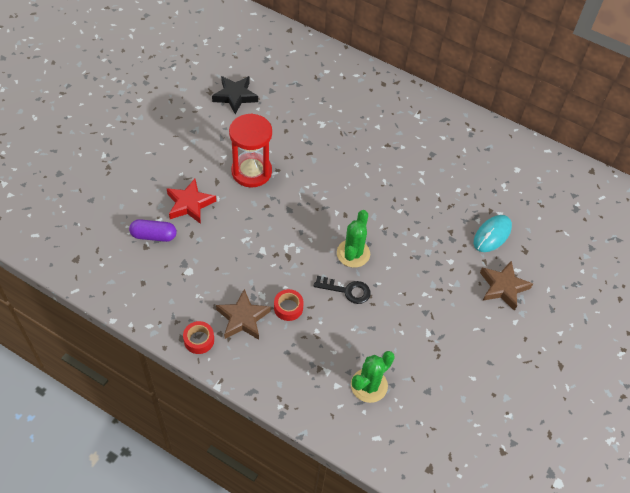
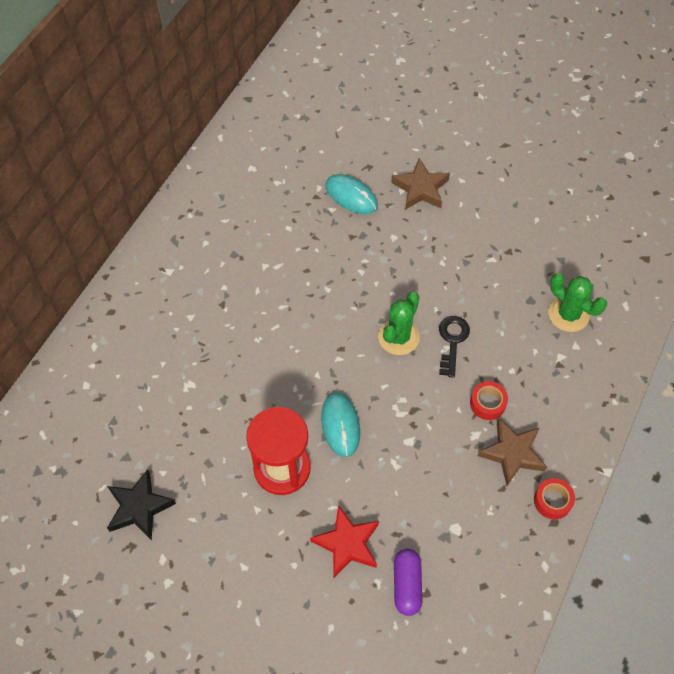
camera: 90 degrees left, 5 degrees up
green cactus [337,210,370,268] -> green cactus turned 75 degrees counterclockwise [378,292,420,355]
none -> turquoise mouse [321,392,360,457]

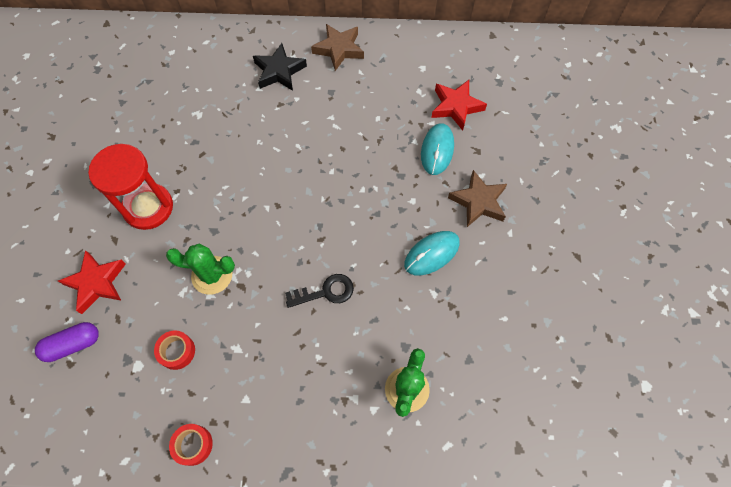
camera: 65 degrees right, 5 degrees up
black star [107,469,176,540] -> black star moved to [253,43,307,91]
turquoise mouse [321,392,360,457] -> turquoise mouse moved to [404,231,460,275]
green cactus [378,292,420,355] -> green cactus moved to [166,243,235,295]
red tape [470,381,508,420] -> red tape moved to [154,330,195,370]
brown star [477,418,547,486] -> brown star moved to [311,24,364,71]
none -> red star [431,80,487,131]

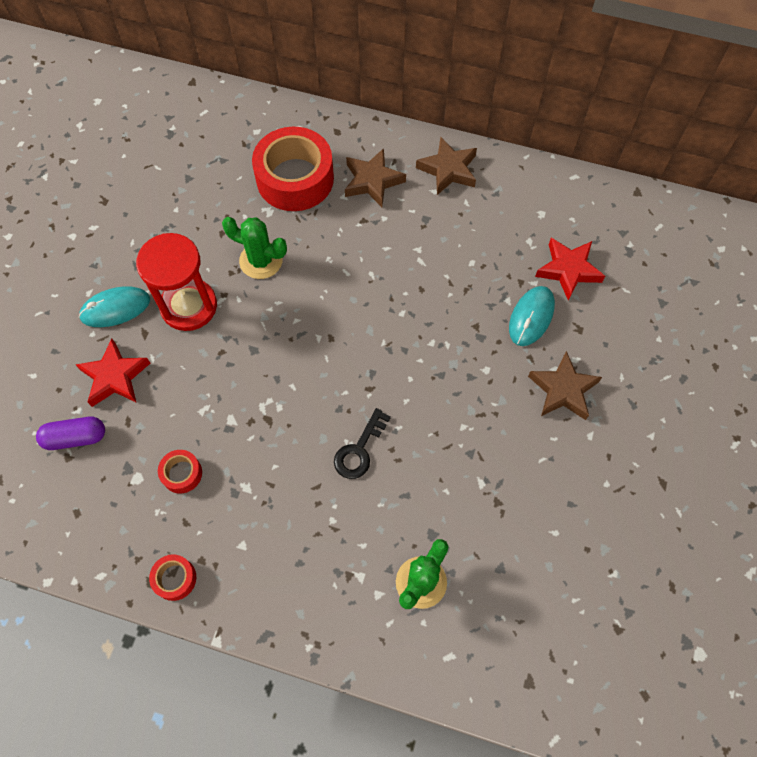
camera: 15 degrees right, 0 degrees up
green cactus [166,243,235,295] -> green cactus moved to [222,217,287,279]
black star [253,43,307,91] -> brown star [345,148,406,207]
black key [285,274,354,308] -> black key turned 120 degrees clockwise [334,408,391,479]
turquoise mouse [404,231,460,275] -> turquoise mouse moved to [79,286,150,327]
none -> red tape [252,127,334,211]

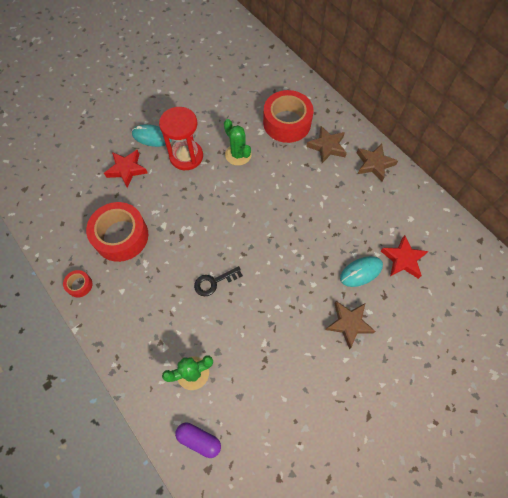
camera: 35 degrees right, 0 degrees up
purple capsule [36,417,105,450] -> purple capsule moved to [175,423,221,458]
red tape [158,450,202,494] -> red tape [86,202,148,262], size x2.26

